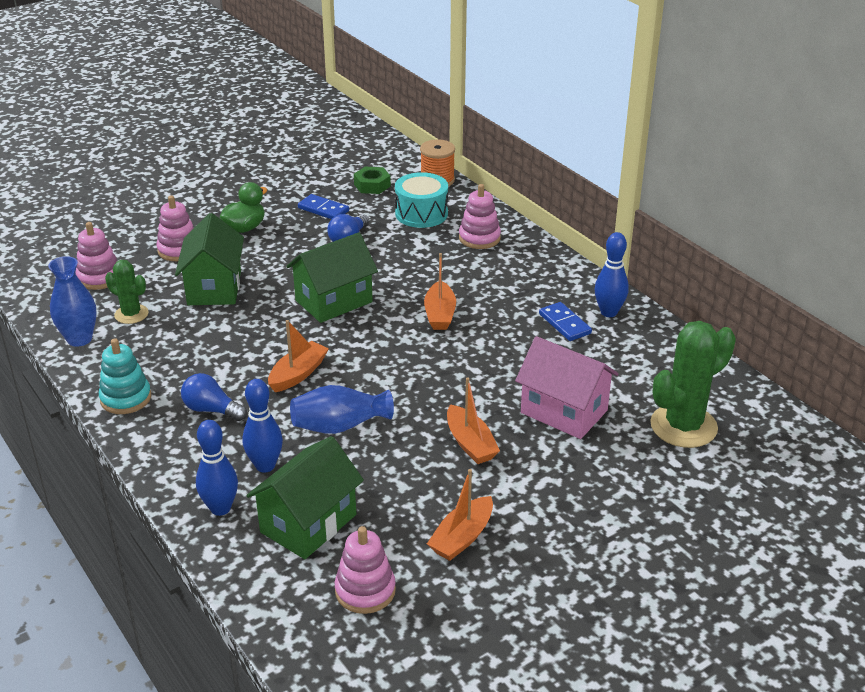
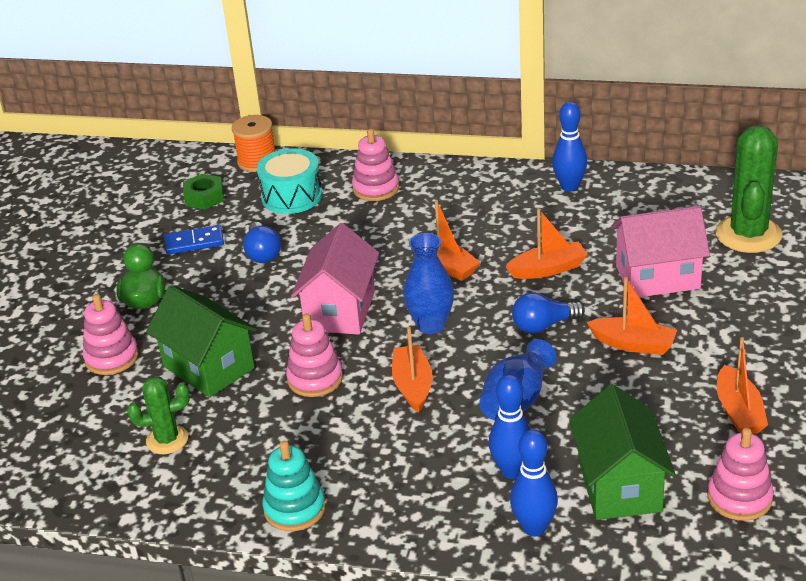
camera: 40 degrees left, 0 degrees up
blue vase [48,256,97,347] -> blue vase moved to [403,233,454,334]
pink stacking toy [76,222,117,290] -> pink stacking toy moved to [286,313,343,397]
blue light bulb [181,373,247,421] -> blue light bulb moved to [512,292,585,333]
green house [286,232,378,323] -> pink house [291,223,379,335]
blue domino [539,302,592,341] -> none
none -> orange boat [505,208,588,279]

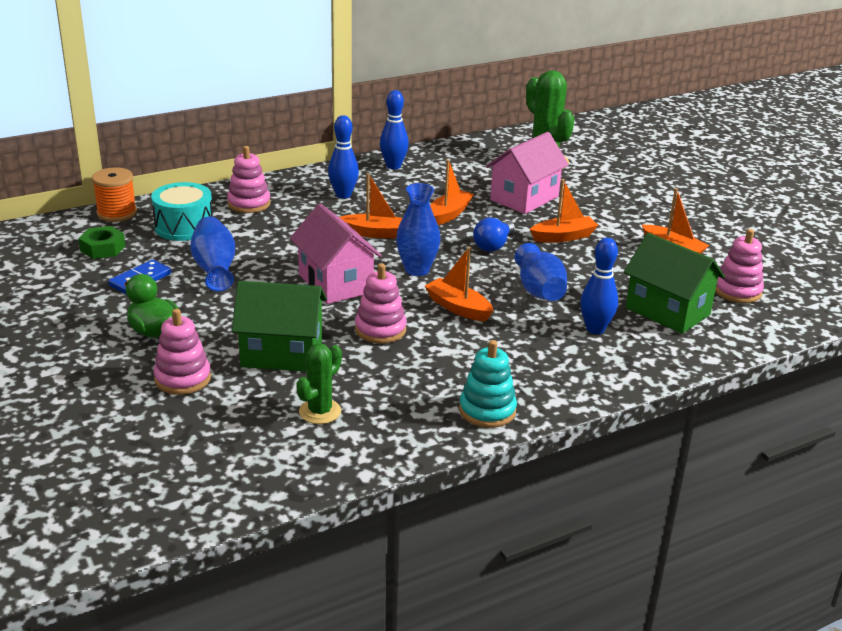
camera: 45 degrees left, 5 degrees down
blue light bulb [243,222,281,263] -> blue vase [190,216,235,291]
blue bowling pin [510,429,558,536] -> blue bowling pin moved to [328,115,359,198]

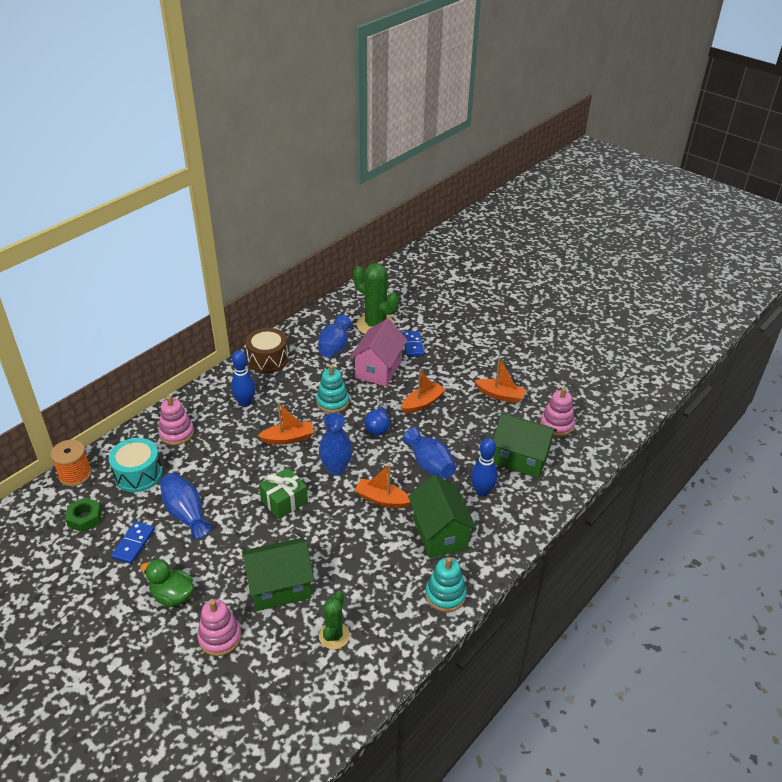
camera: 20 degrees left, 10 degrees up
pink house [290,204,382,304] -> green gift [259,468,308,519]
pink stacking toy [355,263,407,344] -> none
blue bowling pin [380,90,409,169] -> brown drum [245,328,289,373]
orange boat [430,159,474,225] -> turquoise stacking toy [316,365,349,413]
none -> blue vase [318,315,352,357]
none -> blue domino [402,331,425,357]
none -> green house [408,474,477,558]

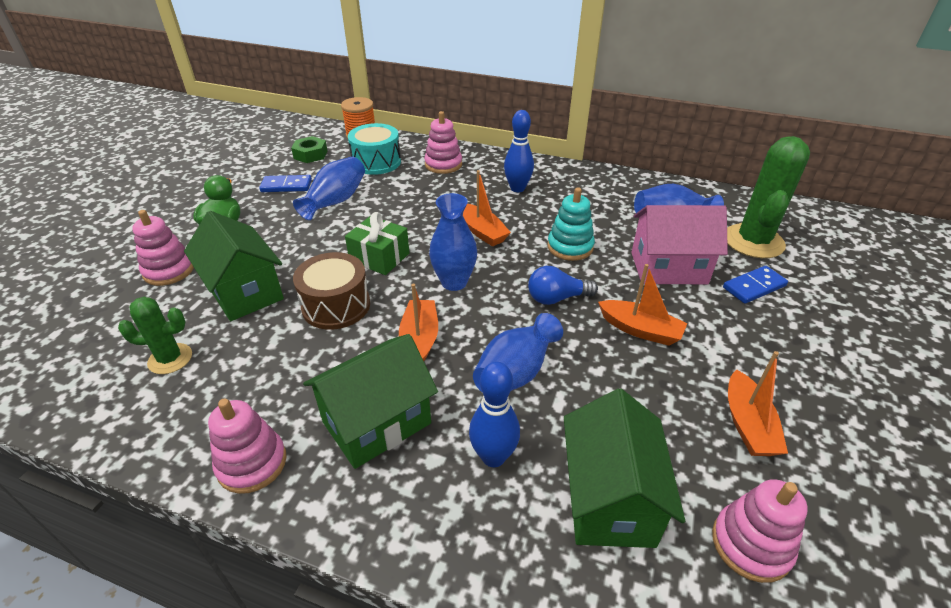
camera: 70 degrees right, 0 degrees up
brown drum [245,328,289,373] -> brown drum moved to [293,252,370,330]
turquoise stacking toy [426,557,467,612] -> pink stacking toy [208,399,286,494]

